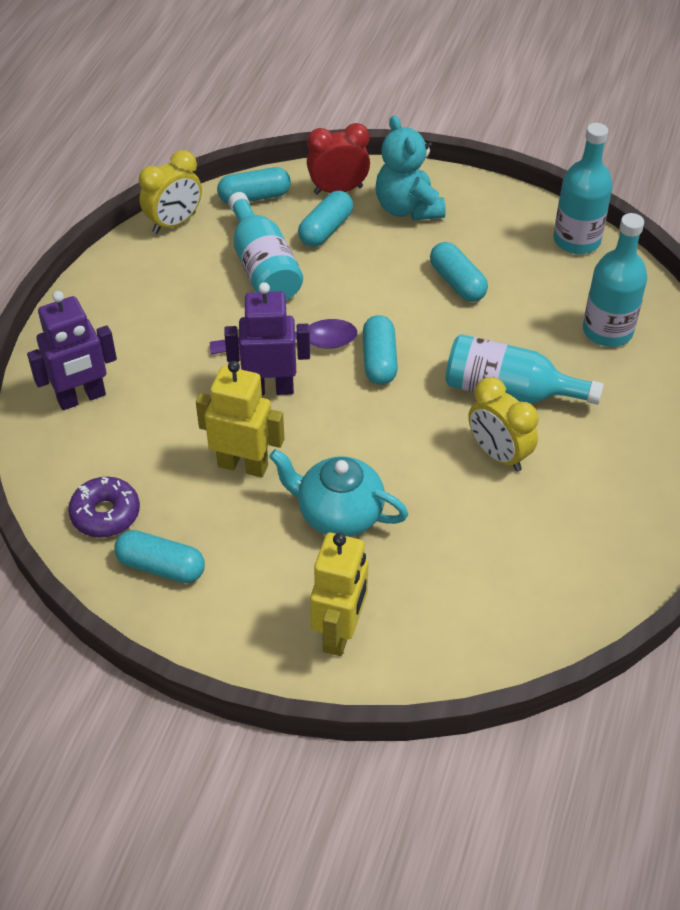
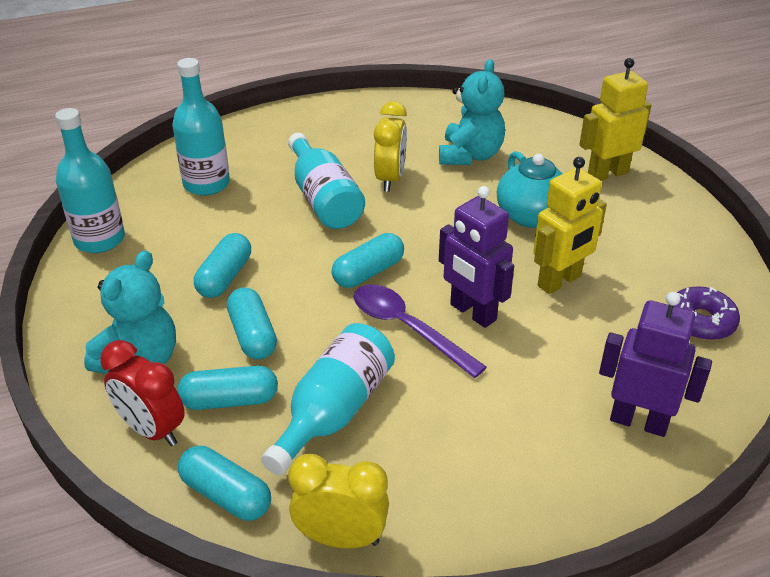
camera: 130 degrees left, 10 degrees down
turquoise capsule [114,530,205,583] -> turquoise capsule moved to [227,287,277,360]
yellow robot [196,361,284,478] -> yellow robot turned 105 degrees counterclockwise [533,157,607,294]
none -> turquoise teddy bear [439,59,505,165]

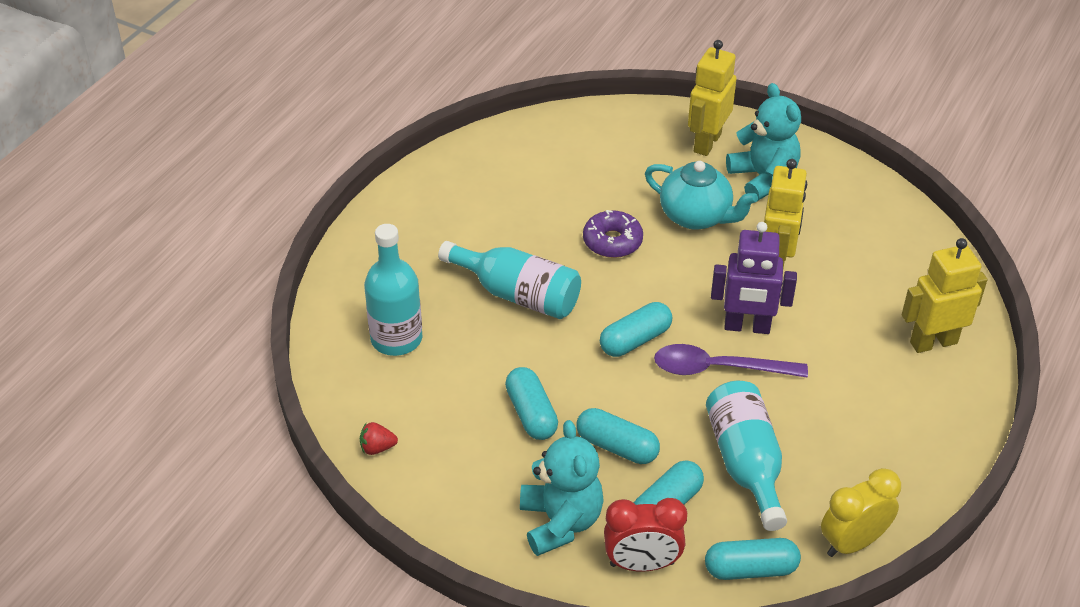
camera: 40 degrees left, 5 degrees up
turquoise bottle [55,108,125,253] -> red strawberry [360,422,398,455]
turquoise capsule [332,233,404,288] -> turquoise capsule turned 45 degrees clockwise [600,302,672,357]
yellow clock [374,101,407,192] -> none
turquoise teddy bear [439,59,505,165] -> turquoise teddy bear moved to [726,83,801,200]
purple robot [599,292,712,437] -> yellow robot [902,238,987,353]
purple donut [668,286,740,340] -> purple donut moved to [583,210,643,258]

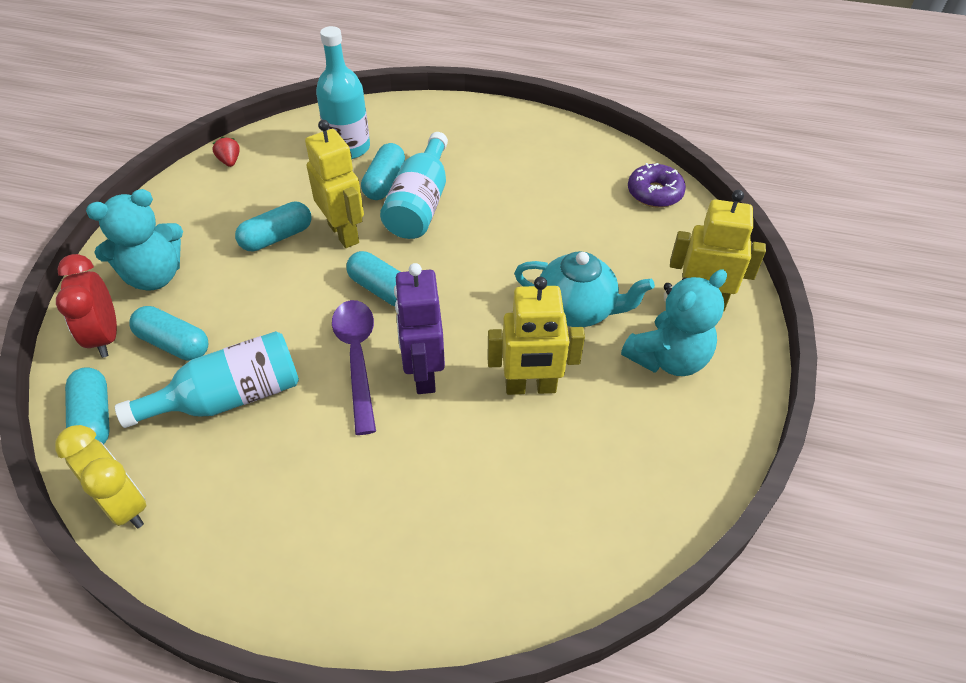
camera: 75 degrees right, 5 degrees up
turquoise capsule [576,408,660,464] -> turquoise capsule moved to [361,143,405,200]
purple donut [583,210,643,258] -> purple donut moved to [628,163,686,208]
turquoise teapot [645,161,758,230] -> turquoise teapot turned 90 degrees counterclockwise [514,251,655,327]
yellow robot [902,238,987,353] -> yellow robot moved to [305,120,364,248]

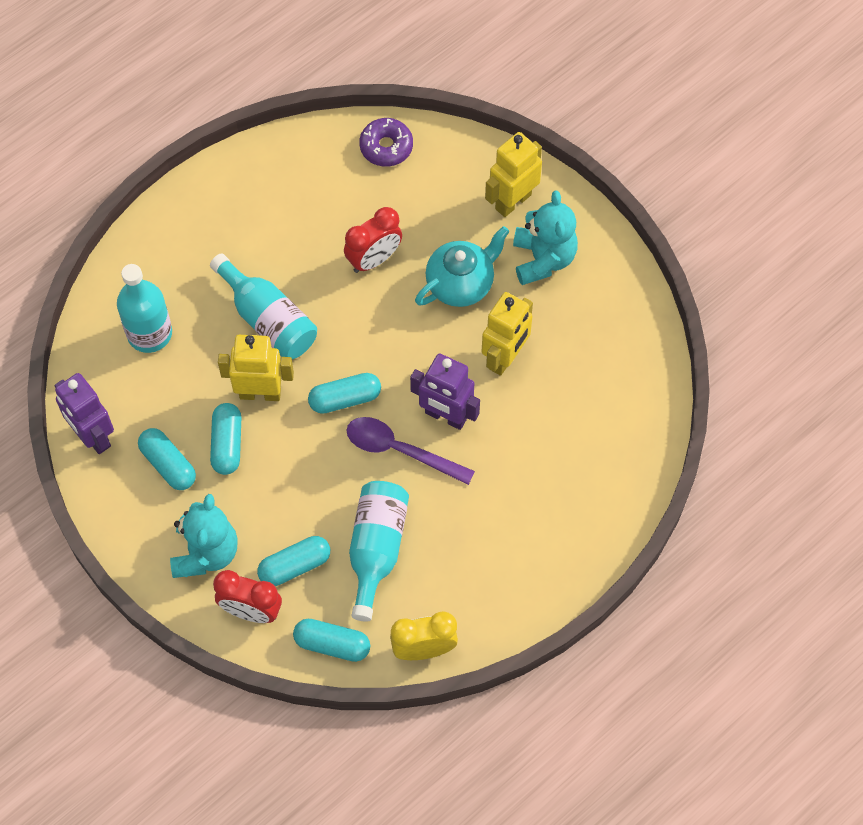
camera: 55 degrees left, 15 degrees up
red strawberry [213,137,240,167] -> purple robot [55,373,114,454]
turquoise capsule [361,143,405,200] -> turquoise capsule moved to [138,428,196,490]
none -> red clock [344,207,402,273]

